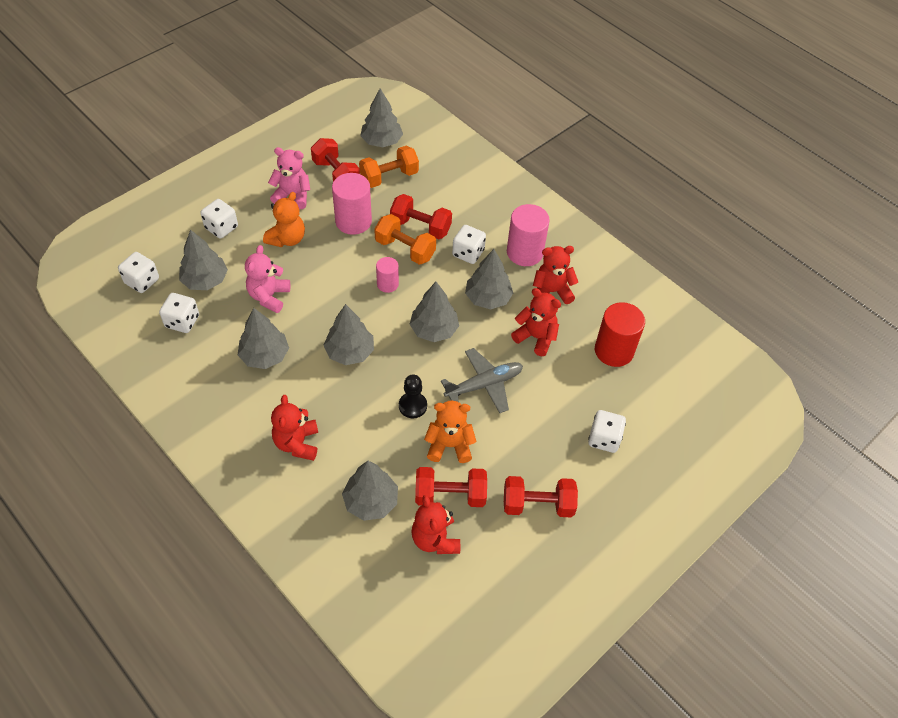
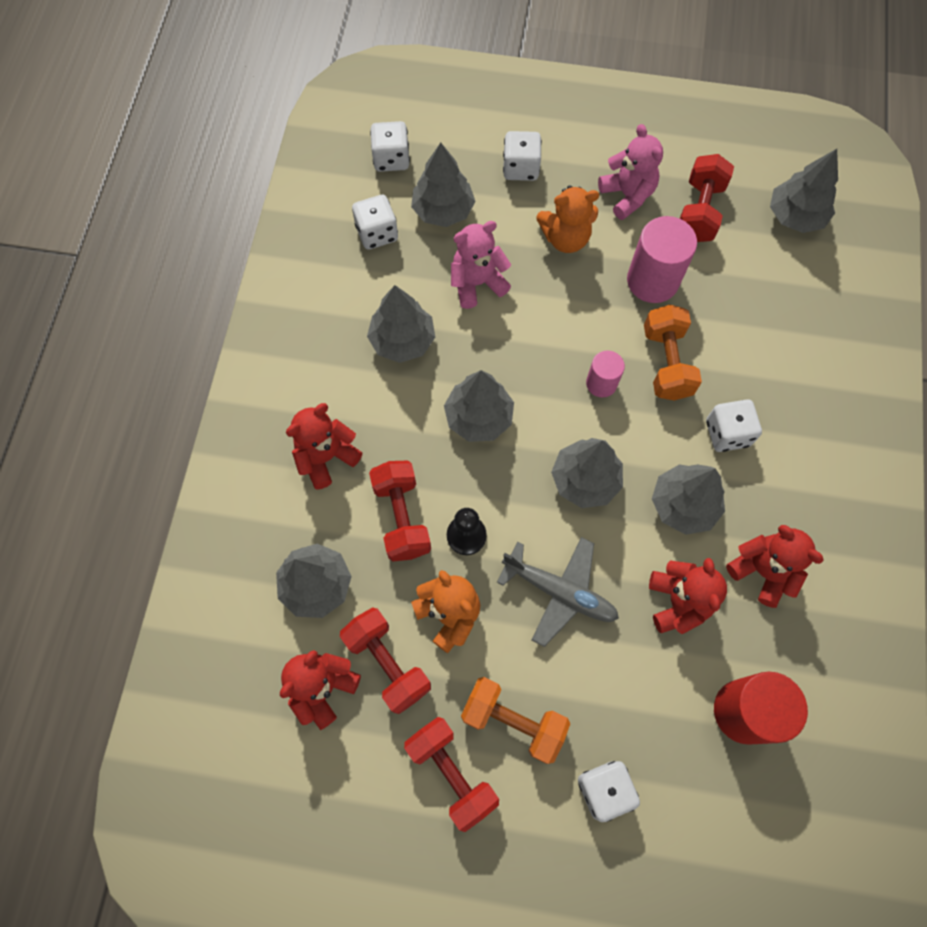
camera: 55 degrees right, 15 degrees up
orange dumbbell [359,146,419,188] -> orange dumbbell moved to [461,677,571,764]
red dumbbell [390,194,452,239] -> red dumbbell moved to [369,460,431,561]
pink cylinder [507,204,550,266] -> none

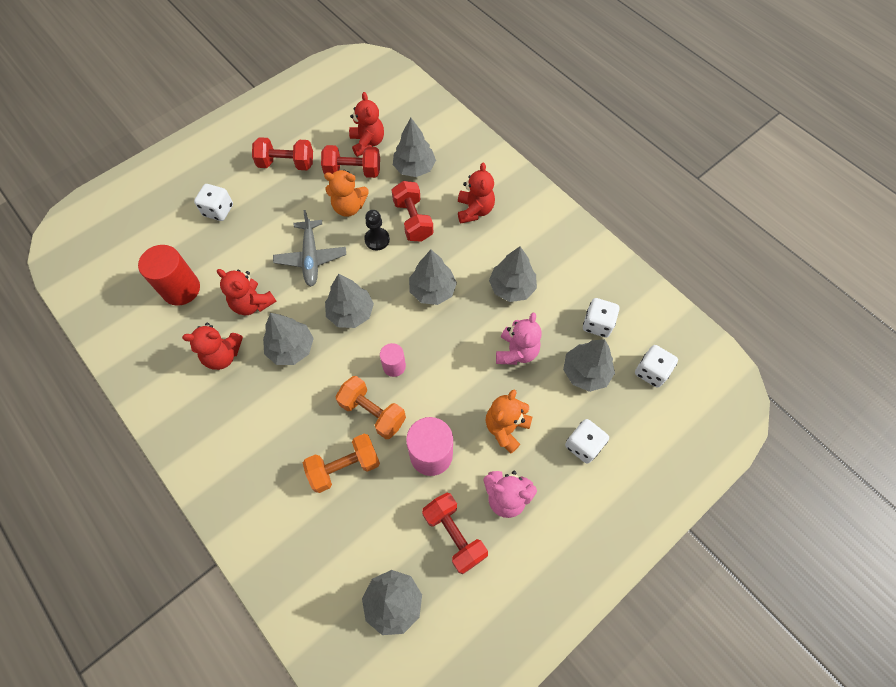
camera: 130 degrees right, 5 degrees down
red dumbbell [369,460,431,561] -> red dumbbell turned 45 degrees clockwise [392,181,433,242]
orange dumbbell [461,677,571,764] -> orange dumbbell moved to [303,434,380,493]
grey plane [497,537,619,647] -> grey plane turned 75 degrees counterclockwise [273,210,346,286]
white dice [706,399,762,452] -> none

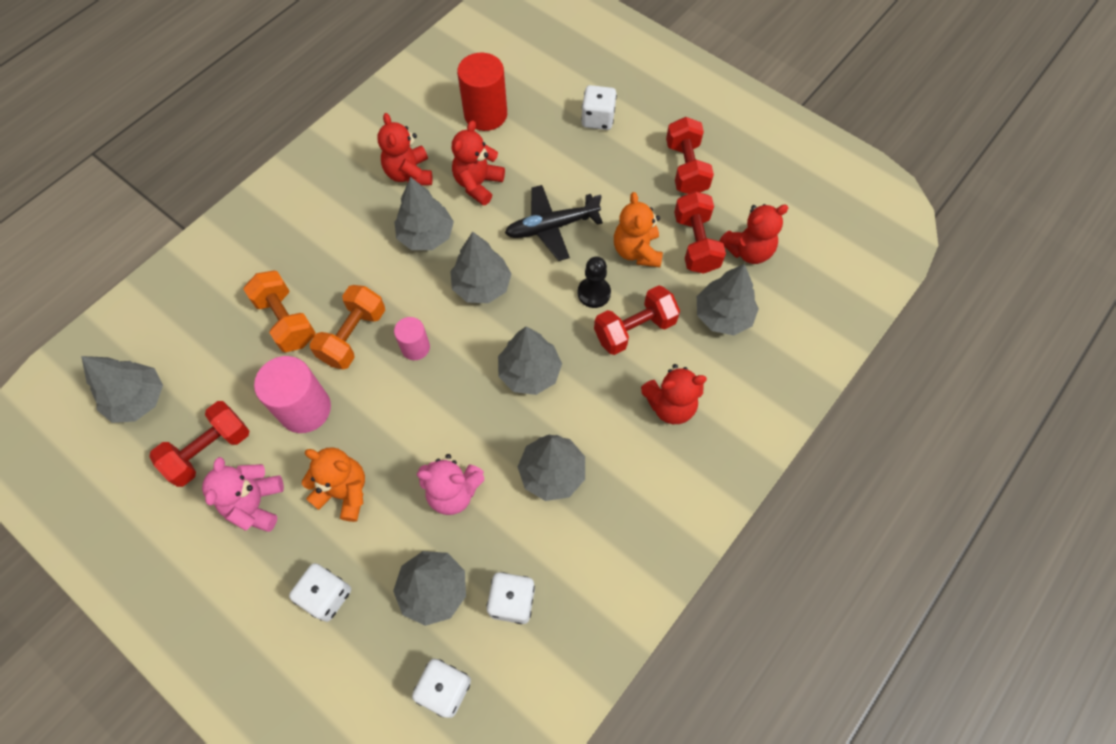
camera: 80 degrees right, 0 degrees up
grey plane [273,210,346,286] -> black plane [505,185,603,261]

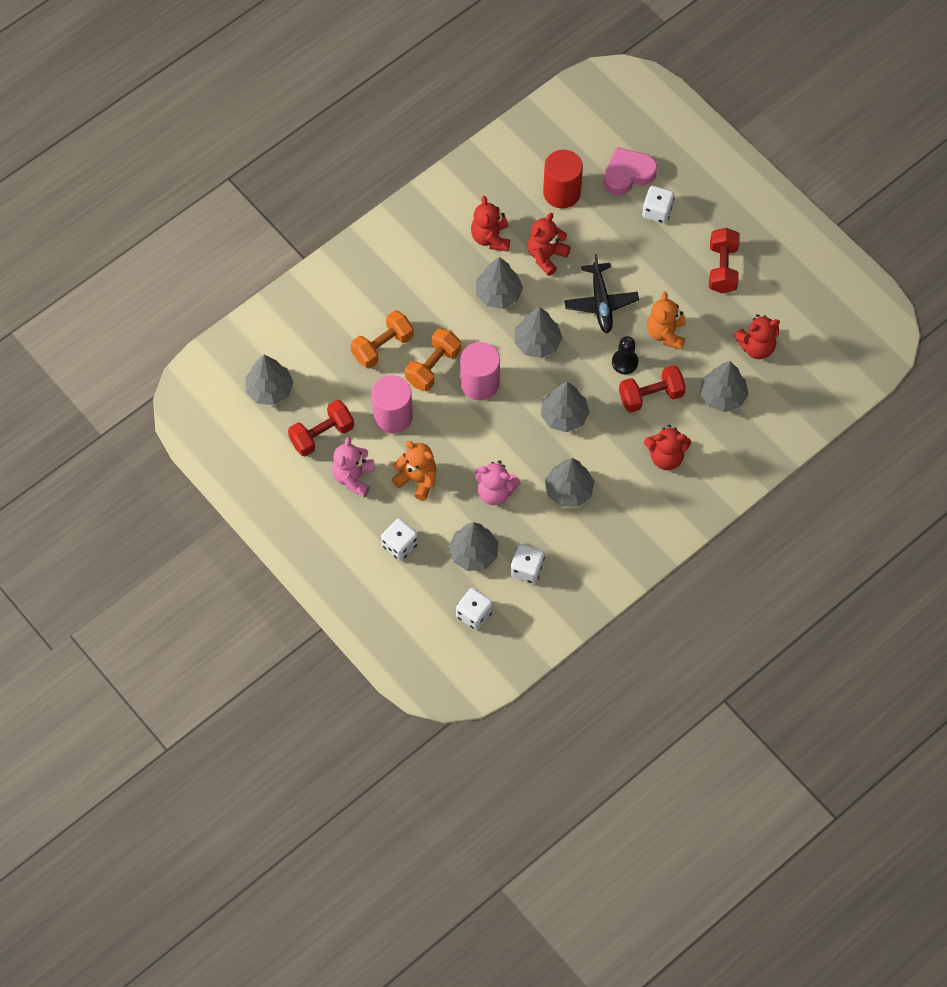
camera: 10 degrees right, 0 degrees up
orange dumbbell [244,271,316,352] -> orange dumbbell turned 75 degrees clockwise [351,310,414,368]
pink cylinder [394,317,430,360] -> pink cylinder [460,342,500,400], size x1.75
black plane [505,185,603,261] -> black plane turned 90 degrees counterclockwise [564,254,639,333]
red dumbbell [674,191,726,274] -> none
none -> pink heart [603,147,658,195]

